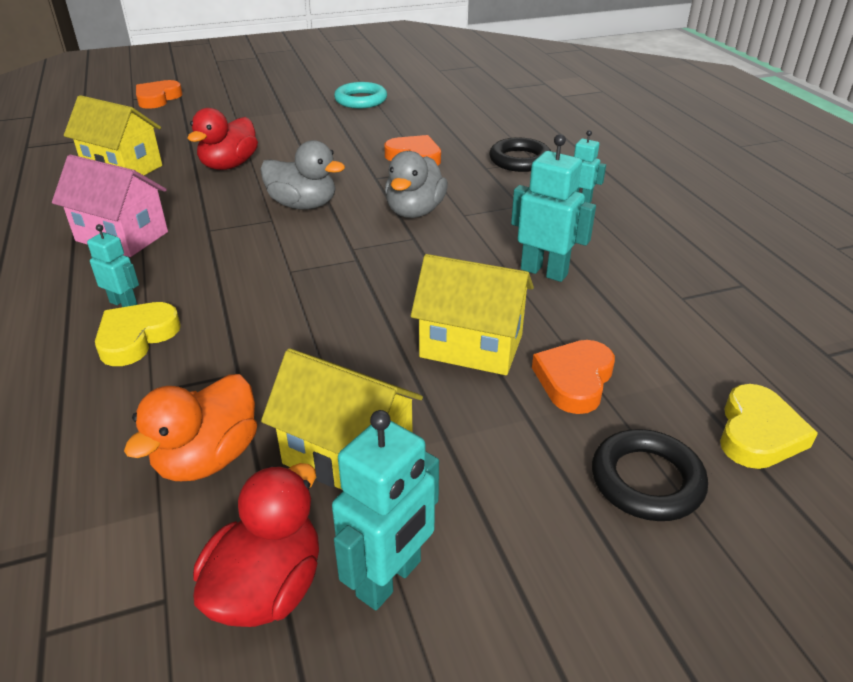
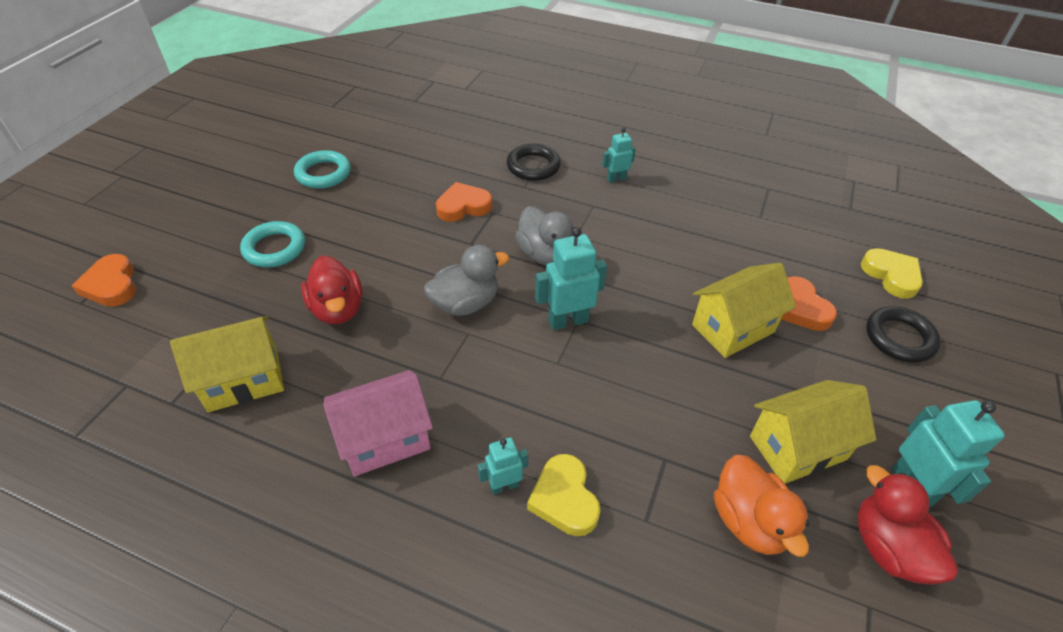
camera: 50 degrees left, 10 degrees up
turquoise robot [511,134,596,282] -> turquoise robot moved to [535,227,607,330]
none -> turquoise ring [240,221,305,267]

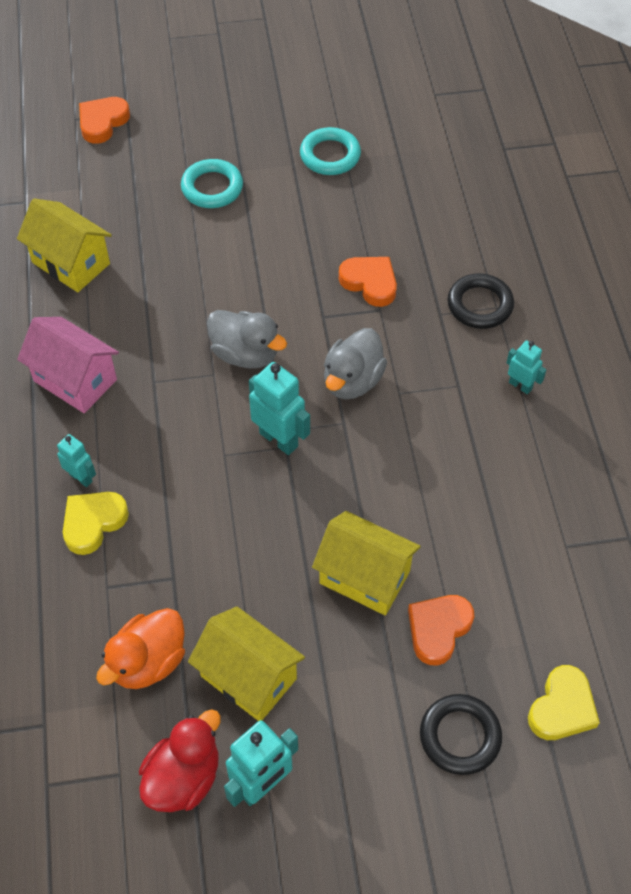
camera: 60 degrees right, 10 degrees up
red duck [301,255,363,324] -> none

